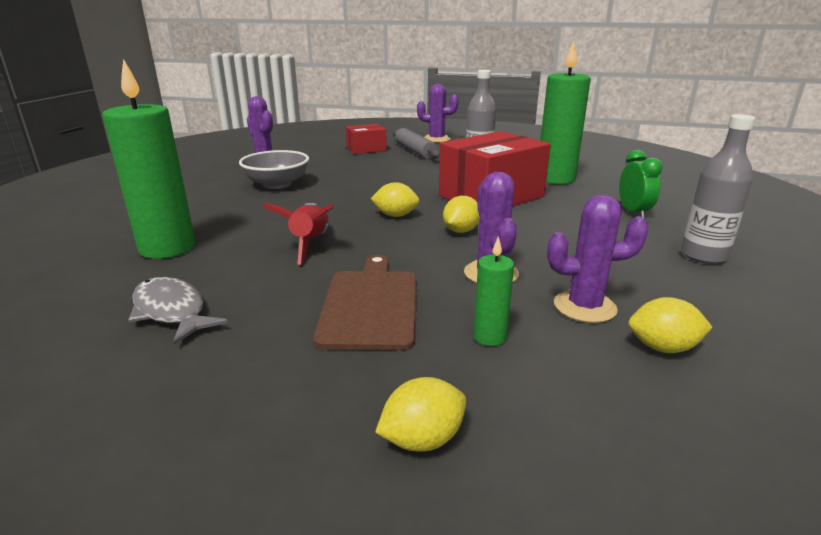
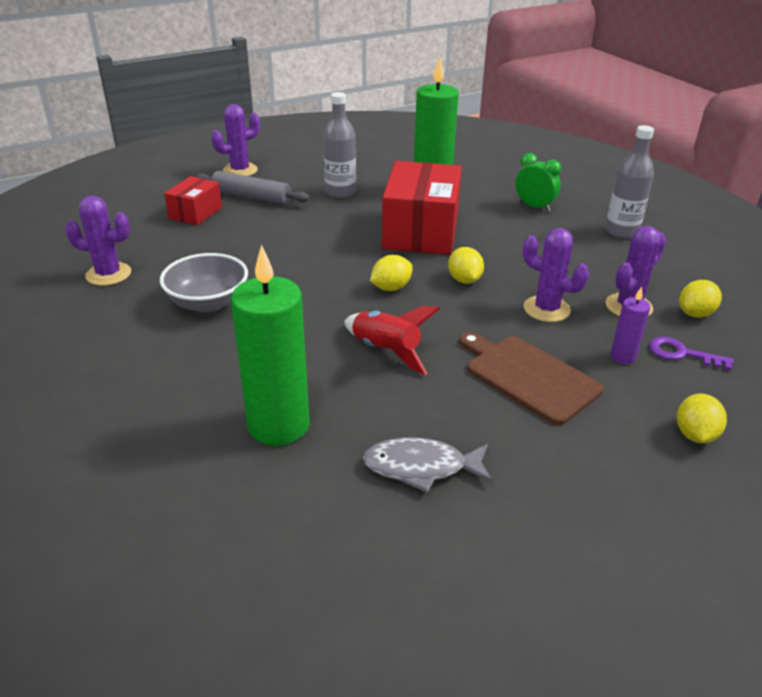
camera: 45 degrees left, 10 degrees up
green candle [473,236,514,346] -> purple candle [610,287,650,364]
none -> purple key [649,337,734,371]

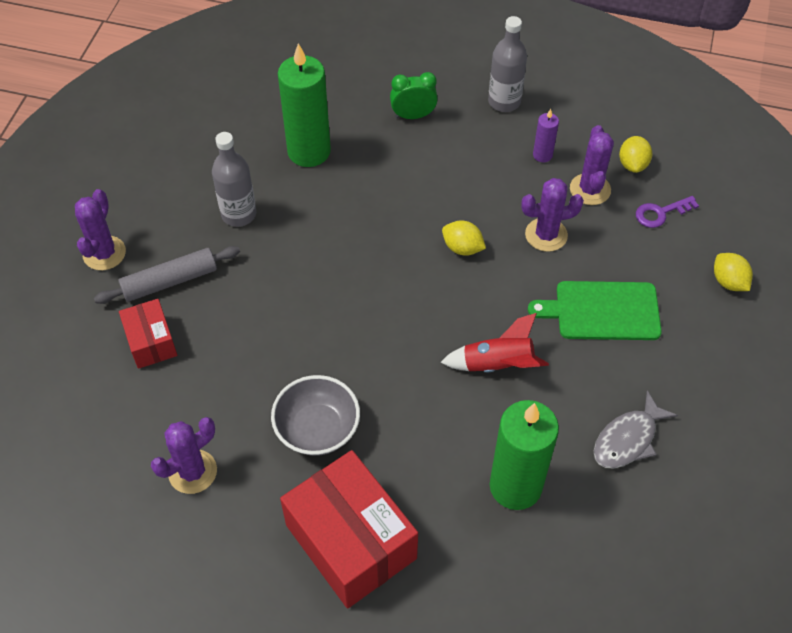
camera: 45 degrees left, 20 degrees up
yellow lemon [370,255,413,291] -> none
red box [382,161,462,255] -> red box moved to [280,450,418,609]
brown cutting board [459,332,604,425] -> green cutting board [528,281,662,340]
purple candle [610,287,650,364] -> purple candle moved to [533,109,559,162]

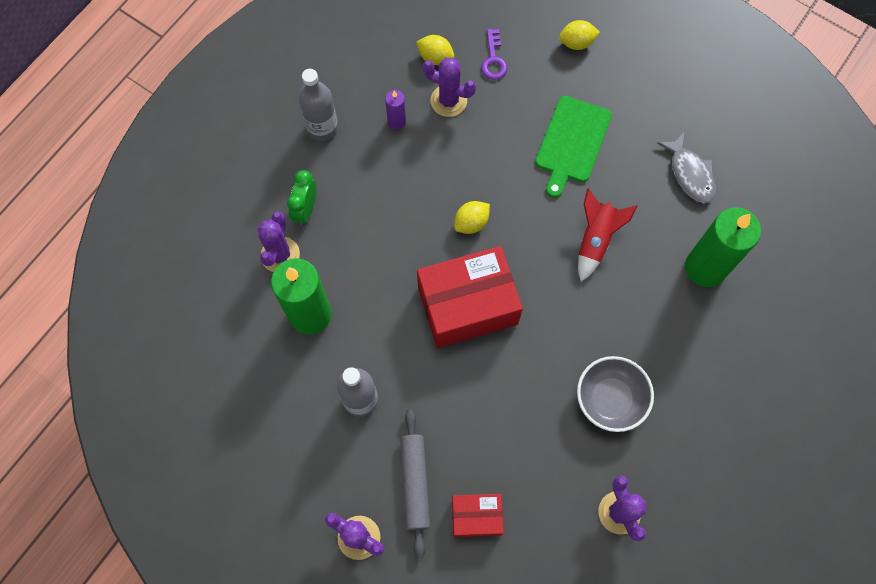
camera: 70 degrees left, 15 degrees up
red box [280,450,418,609] -> red box moved to [417,246,523,348]
purple cactus [521,178,584,252] -> purple cactus moved to [258,211,300,272]

